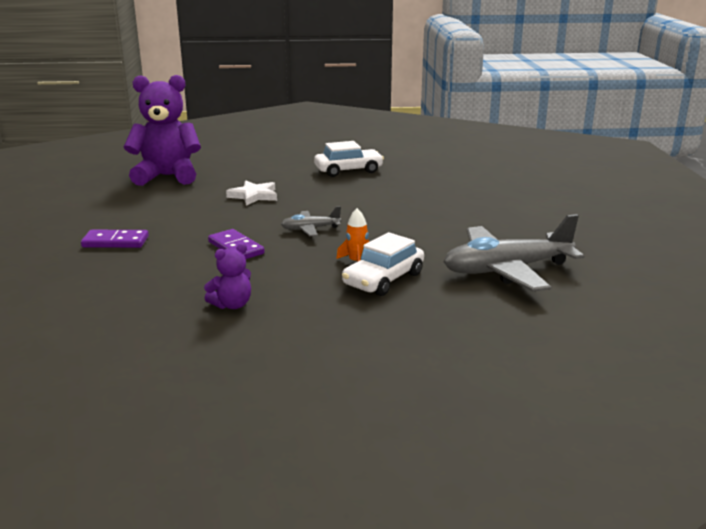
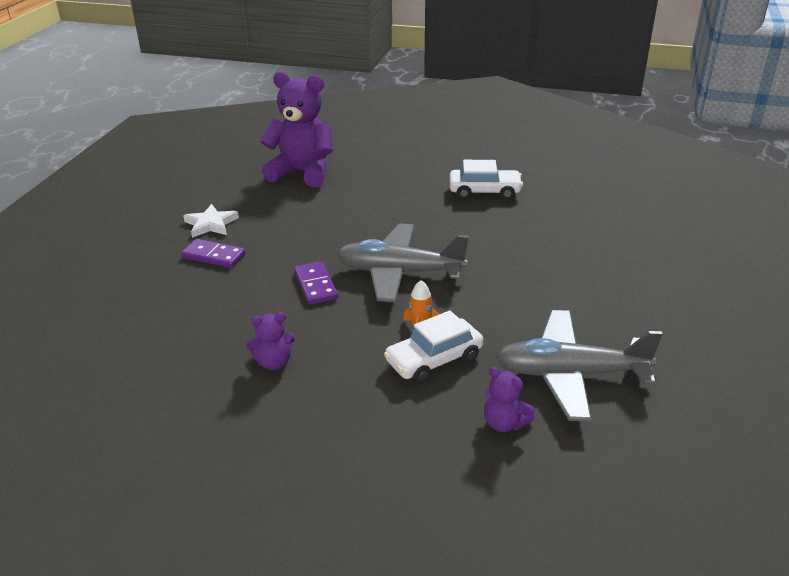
camera: 20 degrees right, 10 degrees up
white star [226,181,277,206] -> white star moved to [183,204,239,238]
grey plane [281,206,341,236] -> grey plane [337,223,469,303], size x2.07
none -> purple teddy bear [484,367,535,432]

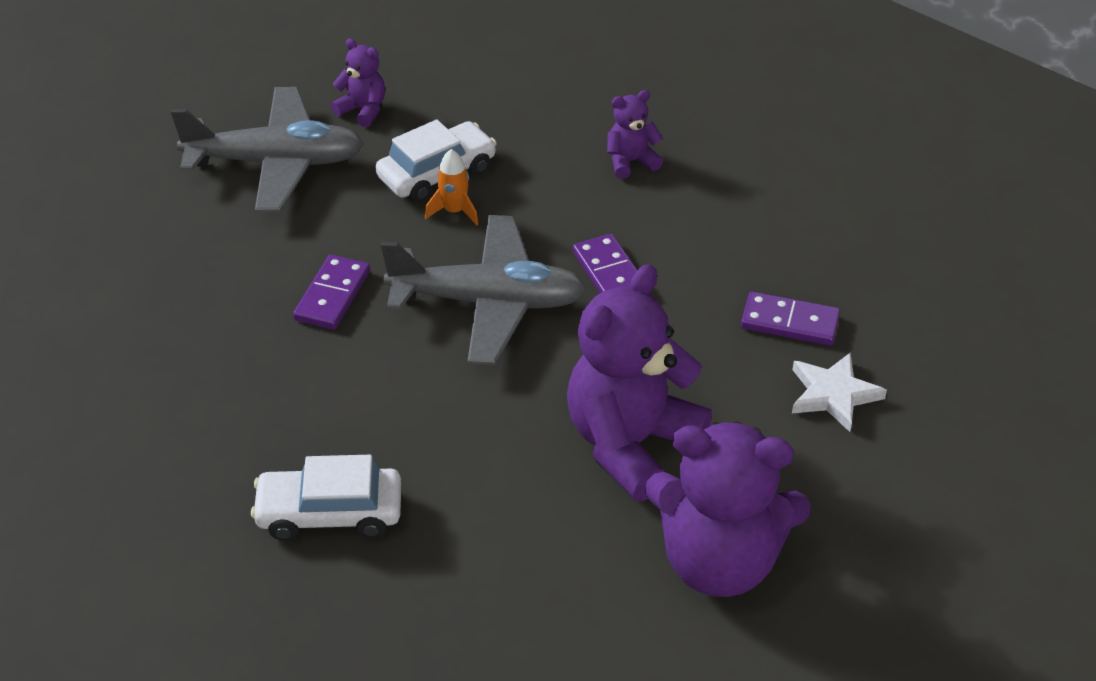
camera: 175 degrees right, 10 degrees up
none -> purple domino [293,255,370,330]
none -> purple teddy bear [567,264,712,501]

